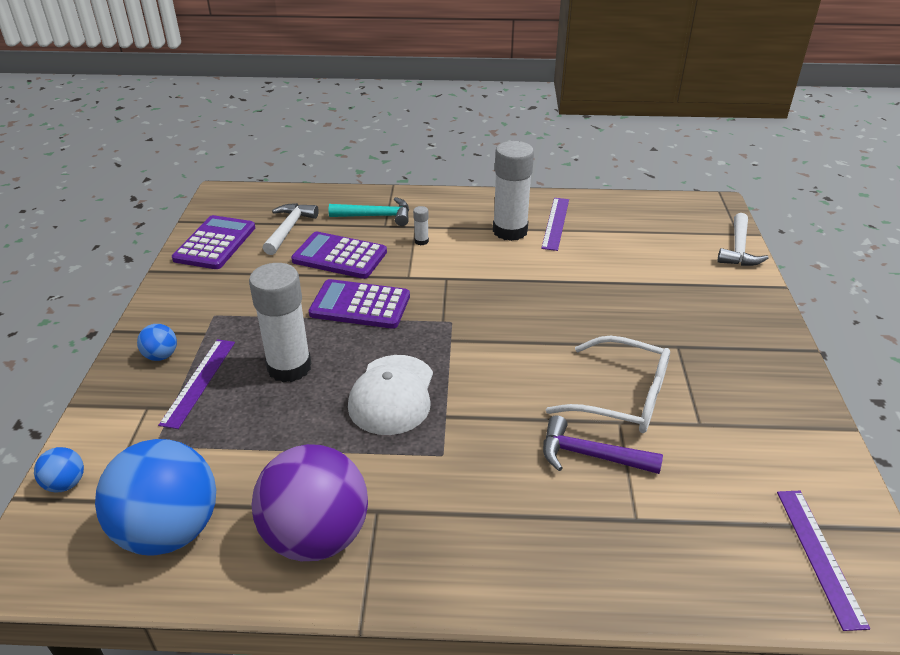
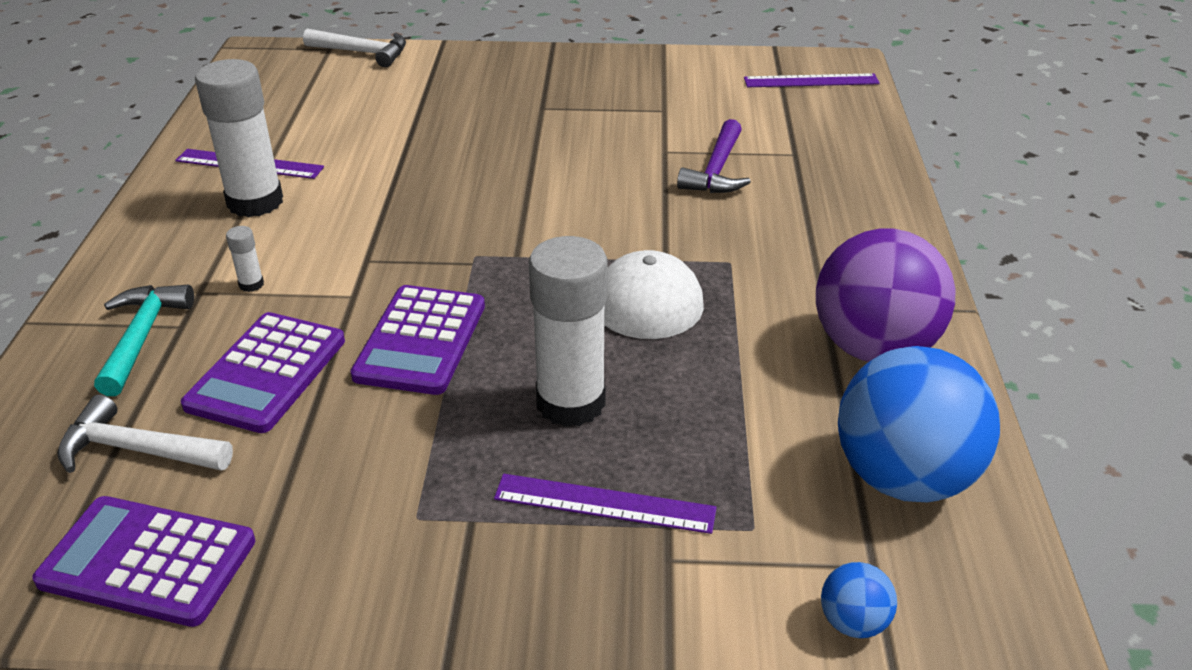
camera: 90 degrees left, 0 degrees up
blue ball [137,324,177,361] -> none
white glasses [546,336,670,433] -> none

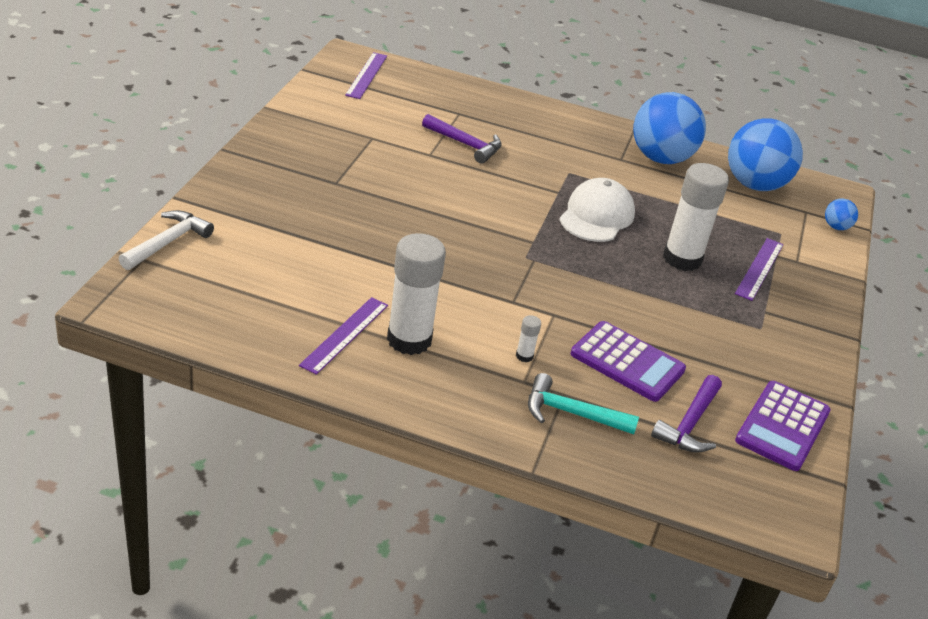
camera: 80 degrees left, 0 degrees up
white hammer [57,394,233,473] -> purple hammer [651,375,722,453]
purple calculator [350,285,485,395] -> none
purple ball [816,229,955,362] -> blue ball [633,92,706,164]

